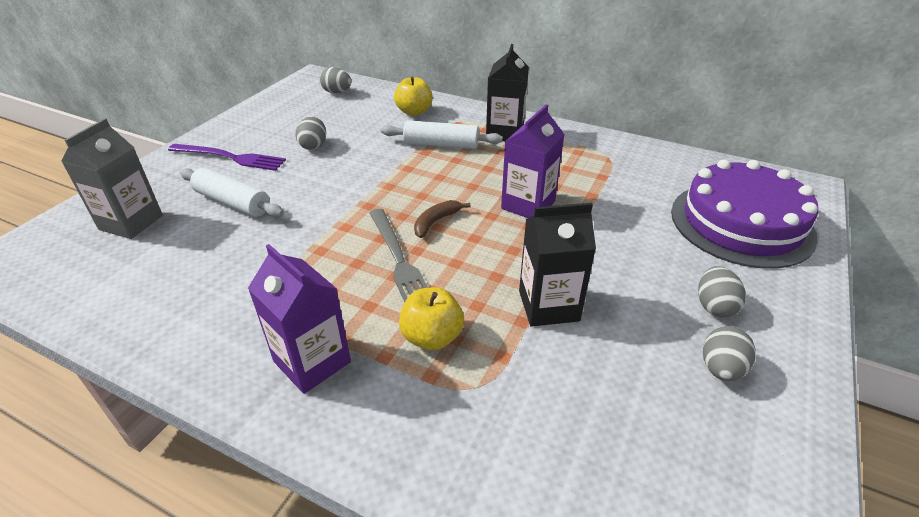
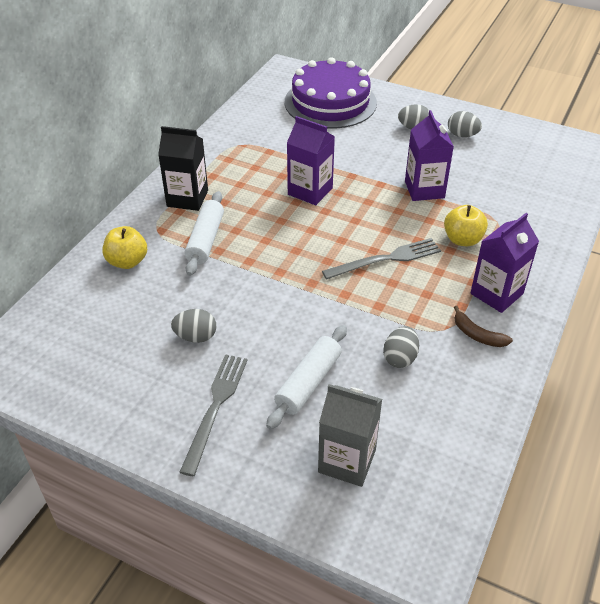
camera: 90 degrees left, 5 degrees up
purple fork [168,144,286,171] -> grey fork [179,354,248,476]
grey egg [319,67,351,93] -> grey egg moved to [383,326,419,368]
brown banana [414,200,471,238] -> brown banana moved to [454,306,513,347]
black carton [519,203,596,327] -> purple carton [405,110,454,201]

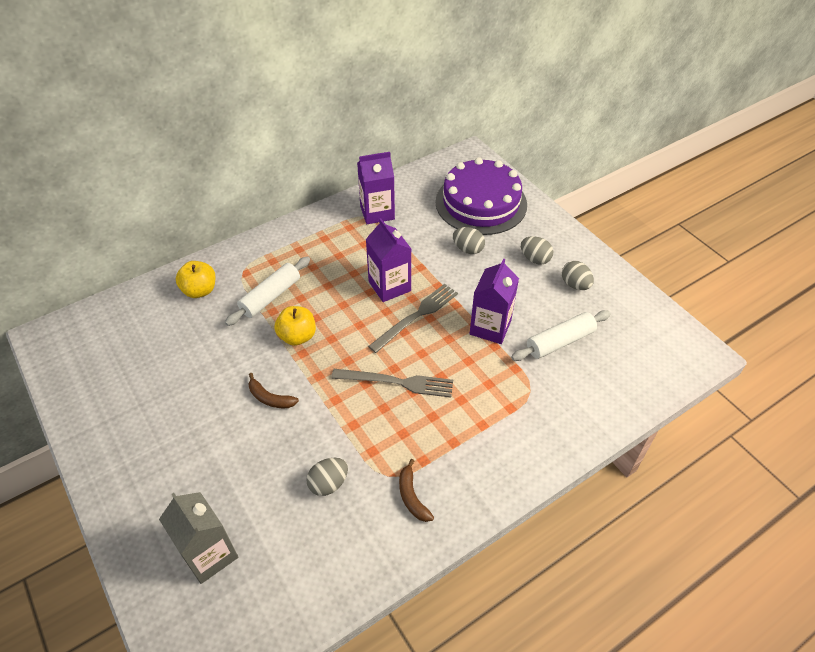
camera: 30 degrees right, 5 degrees up
black carton [158,126,208,211] -> none
grey egg [171,309,216,343] -> grey egg moved to [453,227,485,254]
grey fork [179,354,248,476] -> grey fork moved to [368,284,458,353]
white rolling pin [266,325,347,429] -> white rolling pin moved to [511,310,611,361]
yellow apple [444,205,488,246] -> yellow apple moved to [274,306,316,346]
purple carton [470,213,539,313] -> purple carton moved to [357,152,395,224]
none -> brown banana [248,373,299,408]

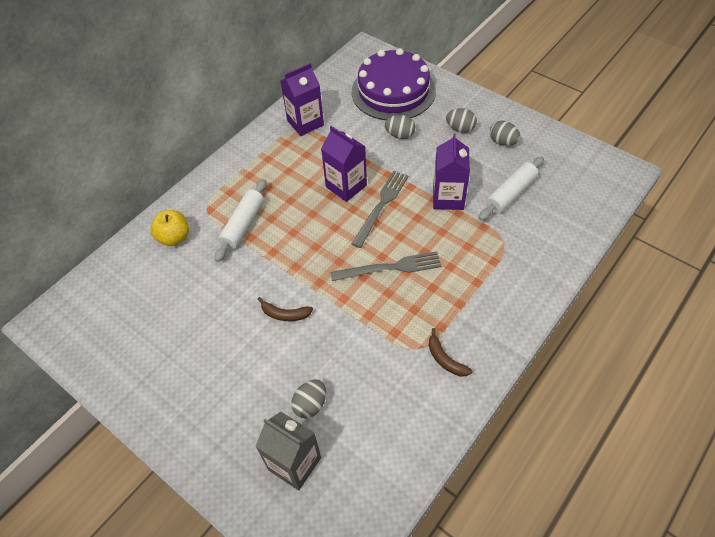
camera: 15 degrees left, 5 degrees up
yellow apple [274,306,316,346] -> none
grey egg [306,458,348,496] -> grey egg moved to [291,380,326,419]

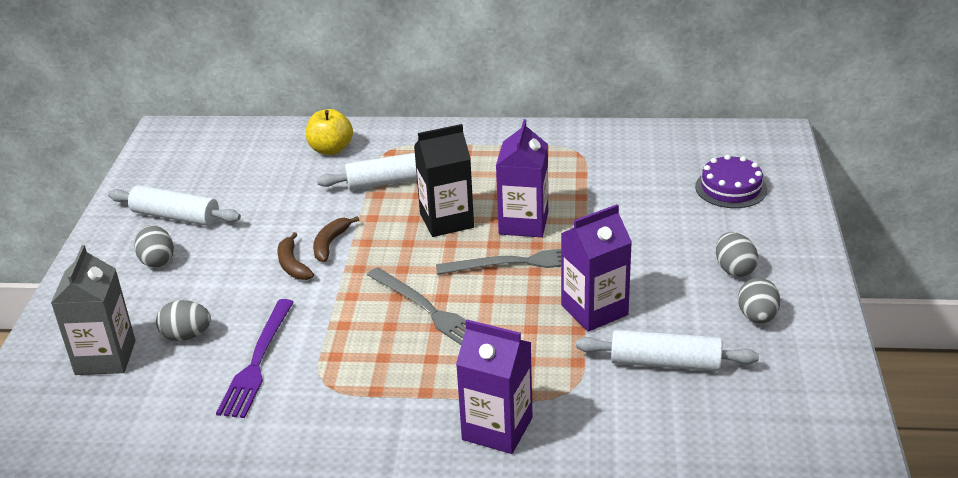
camera: 55 degrees right, 20 degrees down
purple carton [281,63,324,136] -> purple carton moved to [456,320,533,454]
purple cake [352,48,436,120] -> purple cake [695,155,767,208], size x0.52
grey egg [384,115,415,139] -> grey egg moved to [134,225,174,268]
brown banana [429,328,472,377] -> brown banana moved to [313,216,359,262]
none -> white rolling pin [108,185,241,226]
none -> purple fork [216,299,294,418]
none -> black carton [414,124,474,237]

